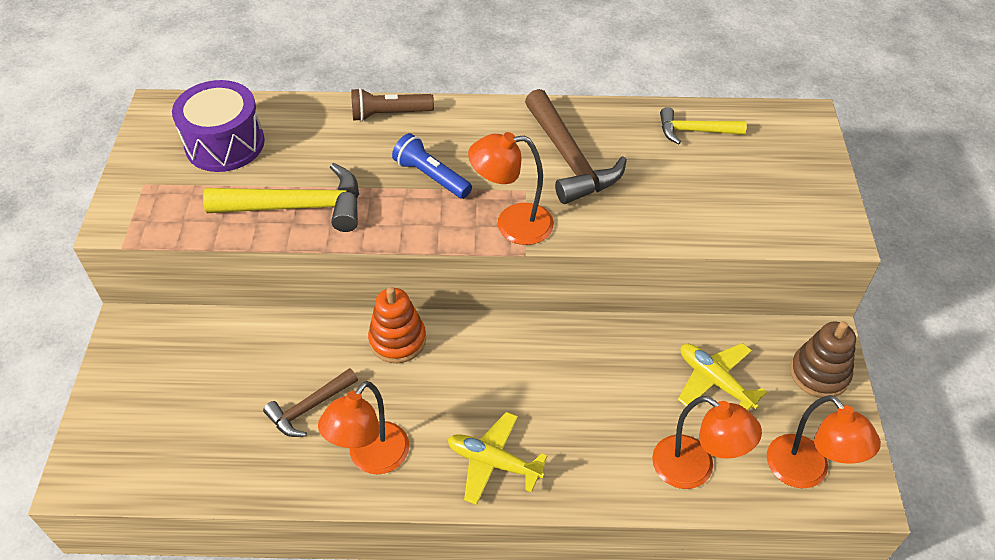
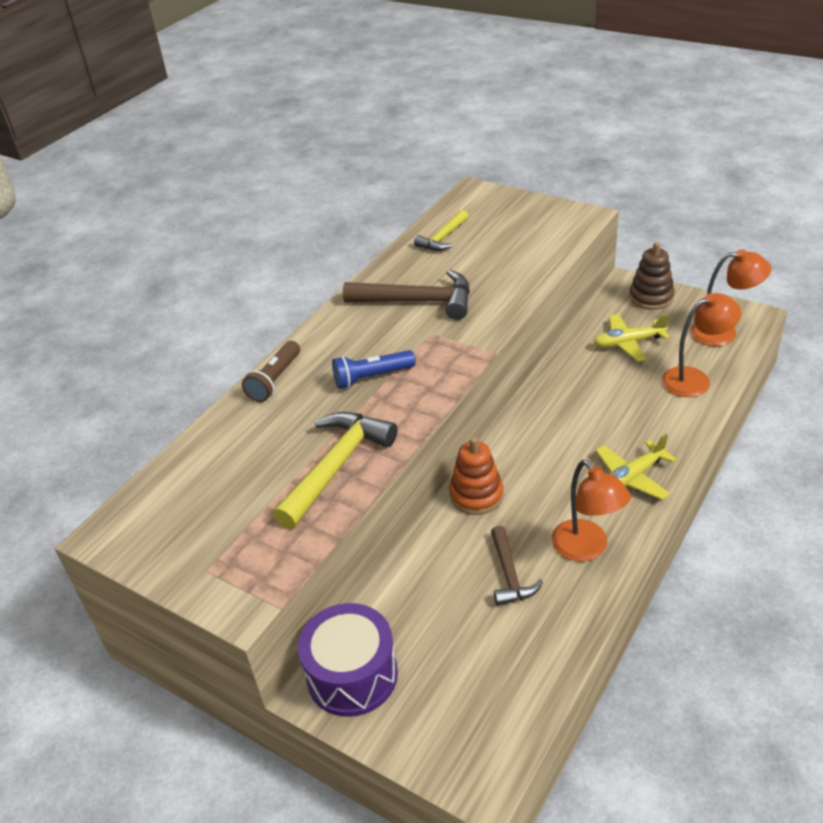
camera: 55 degrees left, 10 degrees down
purple drum [172,80,265,172] -> purple drum moved to [298,603,398,717]
orange lamp [468,132,554,245] -> none

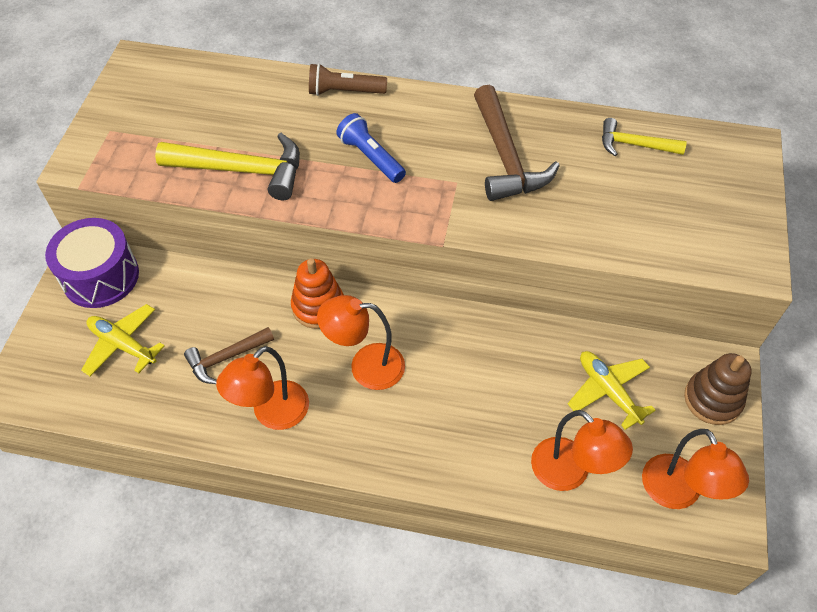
camera: 65 degrees right, 15 degrees up
yellow plane [595,434,676,500] -> yellow plane moved to [81,304,165,376]
none -> orange lamp [317,295,405,390]

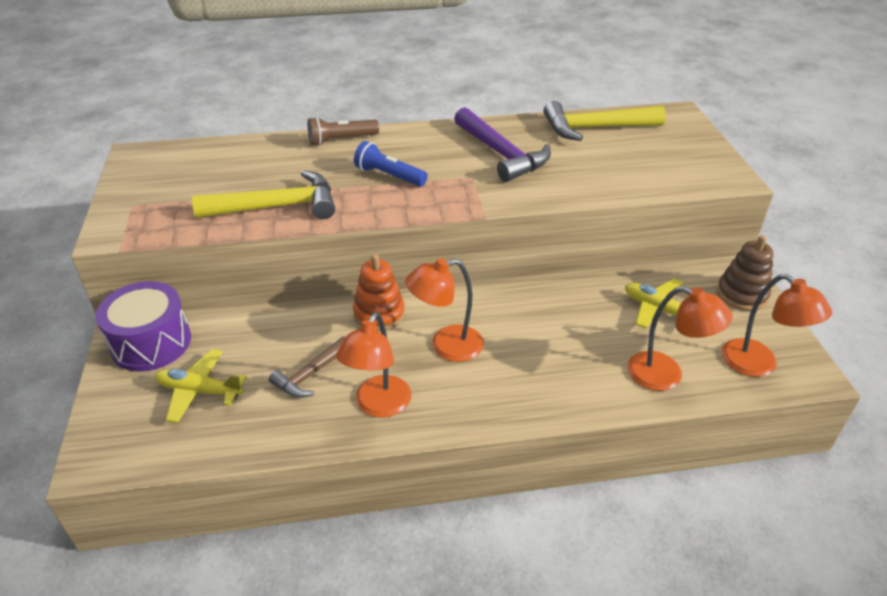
camera: 20 degrees left, 15 degrees down
brown hammer [474,85,560,201] -> purple hammer [454,107,551,182]
yellow hammer [602,118,687,156] -> yellow hammer [544,101,666,141], size x1.69

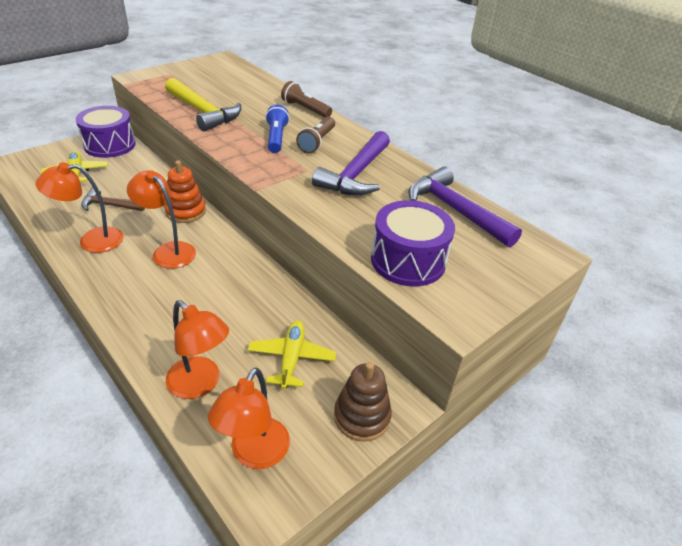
camera: 55 degrees right, 0 degrees up
yellow hammer [544,101,666,141] -> purple hammer [408,167,522,247]
orange lamp [627,286,733,391] -> orange lamp turned 45 degrees counterclockwise [166,300,229,399]
none -> brown flashlight [296,117,335,153]
none -> purple drum [371,200,455,287]

